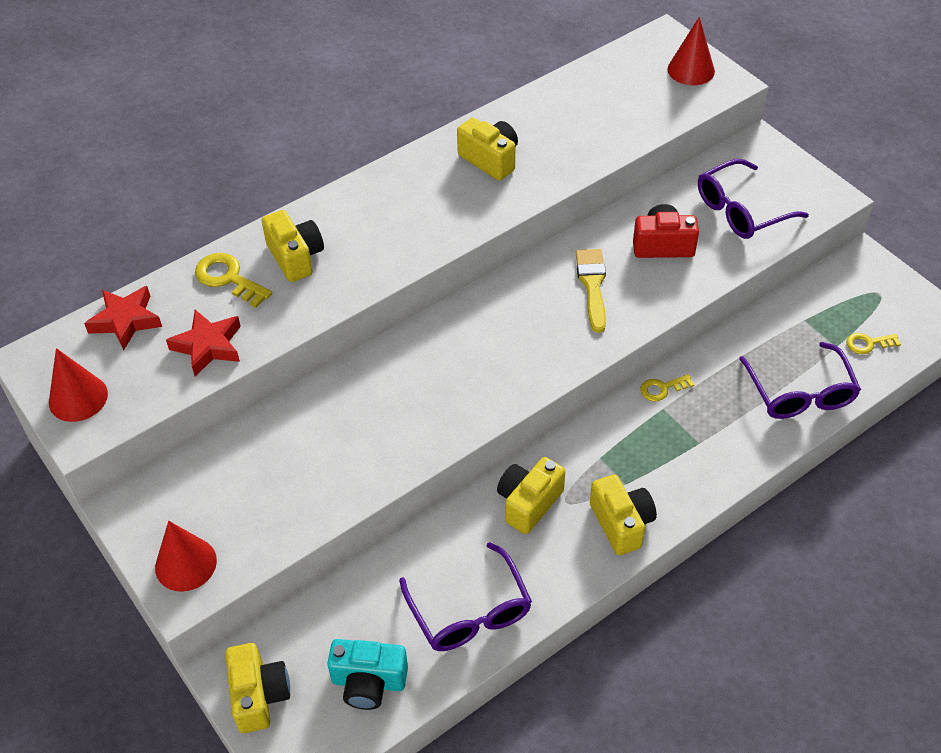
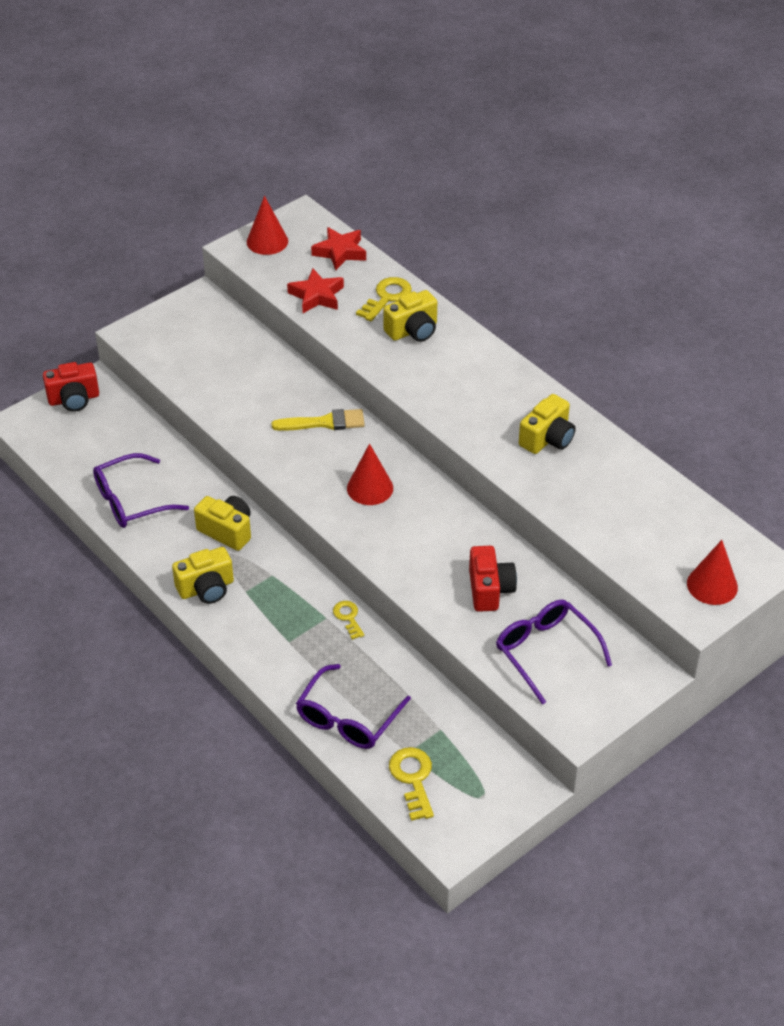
camera: 85 degrees right, 5 degrees down
red cone [155,521,217,592] -> red cone moved to [347,444,393,505]
yellow camera [225,643,290,733] -> red camera [43,362,99,412]
turquoise camera [327,639,408,710] -> none
yellow brush [576,249,606,333] -> yellow brush moved to [271,409,365,431]
purple glasses [739,342,861,419] -> purple glasses turned 45 degrees counterclockwise [296,664,411,749]
yellow key [846,333,901,354] -> yellow key [389,747,434,821], size x1.59

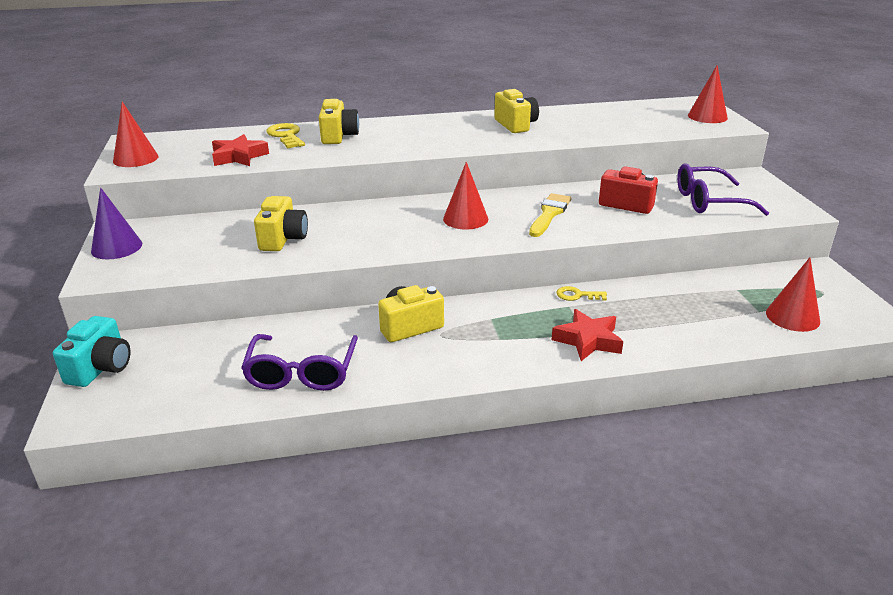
camera: 60 degrees left, 15 degrees down
red camera [43,362,99,412] -> turquoise camera [53,316,131,387]
yellow camera [172,547,234,604] -> yellow camera moved to [254,196,308,251]
yellow brush [271,409,365,431] -> yellow brush moved to [529,193,571,237]
purple glasses [296,664,411,749] -> none
red star [311,227,366,270] -> red star moved to [551,309,623,361]
yellow key [389,747,434,821] -> red cone [766,257,820,332]
none -> purple cone [91,187,142,259]

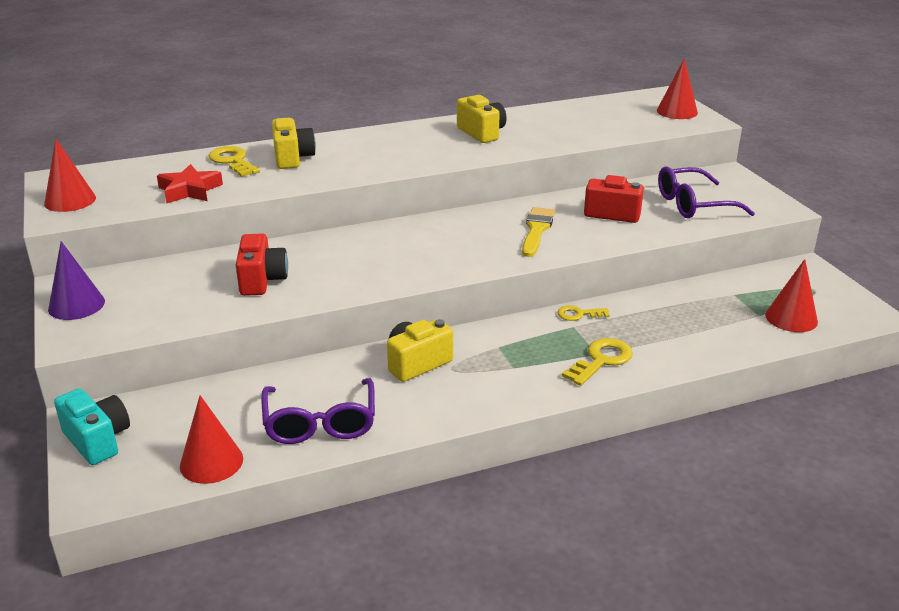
camera: 10 degrees left, 0 degrees up
turquoise camera [53,316,131,387] -> turquoise camera turned 45 degrees counterclockwise [54,388,130,465]
yellow camera [254,196,308,251] -> red camera [236,233,288,296]
red cone [443,162,488,230] -> red cone moved to [180,395,243,484]
red star [551,309,623,361] -> yellow key [562,338,633,386]

